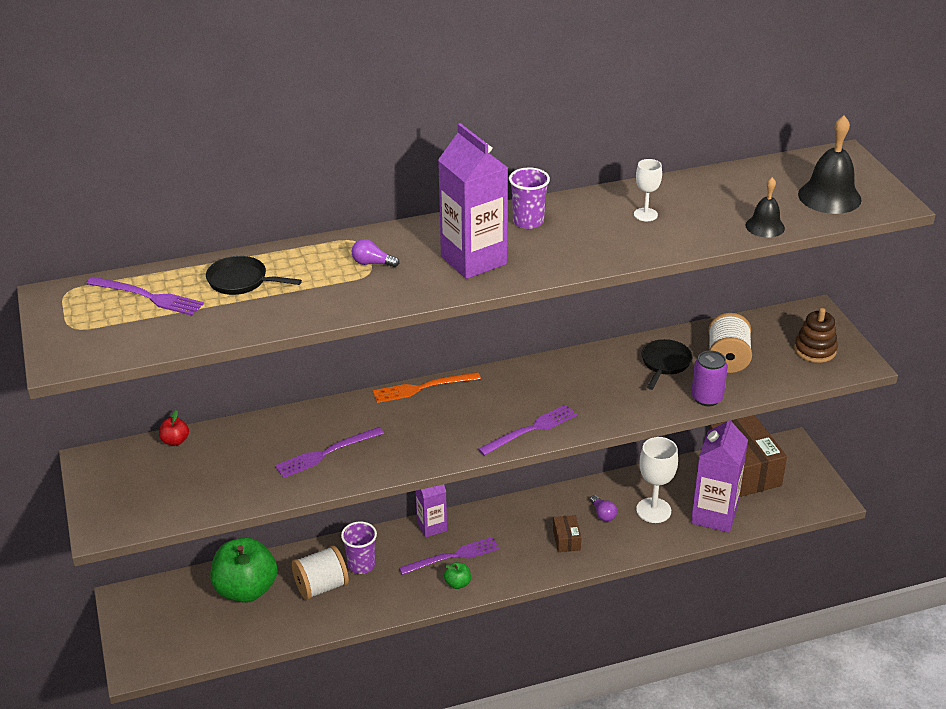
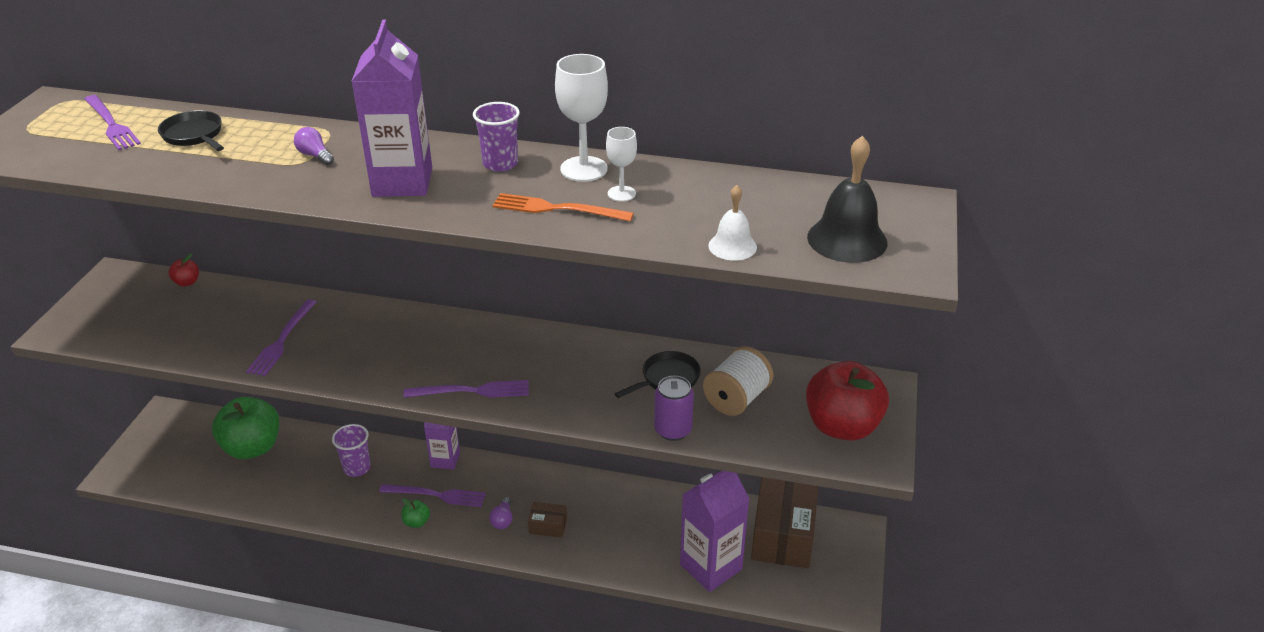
camera: 30 degrees right, 0 degrees up
purple fork [275,427,384,478] -> purple fork turned 75 degrees counterclockwise [246,299,317,376]
white spool [292,545,349,600] -> none
orange fork [373,372,481,403] -> orange fork moved to [492,193,634,222]
brown box [553,515,581,552] -> brown box turned 75 degrees clockwise [528,502,567,538]
purple light bulb [590,495,617,522] -> purple light bulb moved to [489,497,512,529]
white goblet [636,437,678,523] -> white goblet moved to [555,54,608,182]
black bell [746,177,785,238] -> white bell [708,185,757,261]
brown stacking toy [794,308,838,363] -> red apple [806,361,889,440]

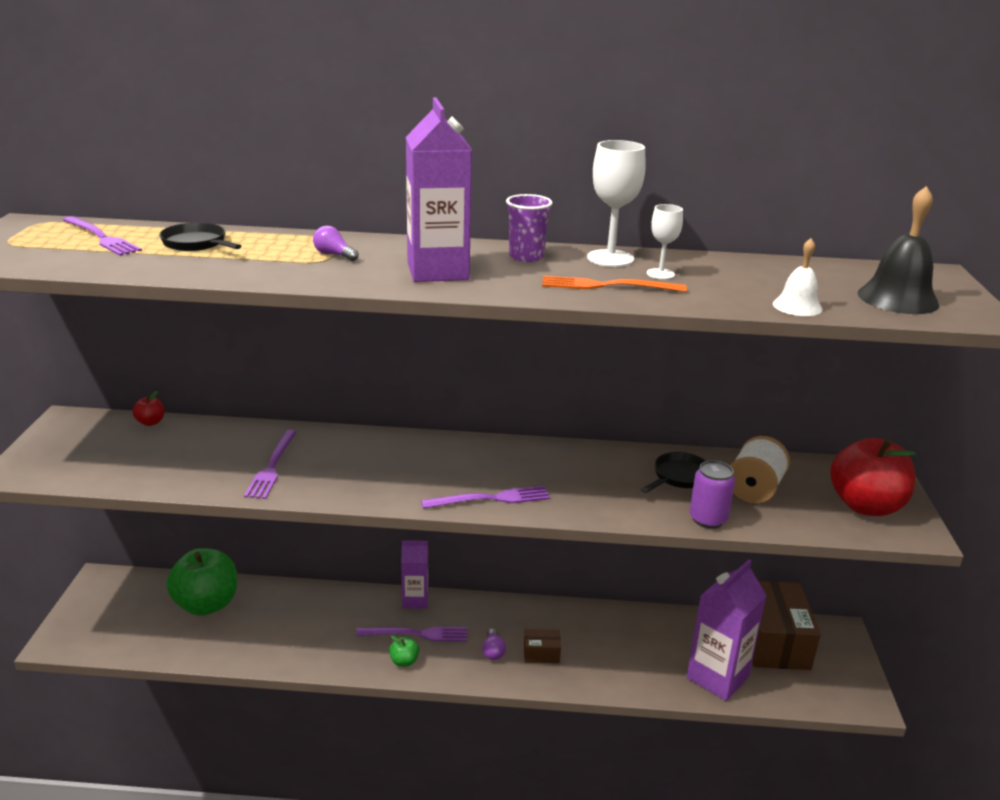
camera: 10 degrees left, 10 degrees down
purple cup [332,424,371,477] -> none

